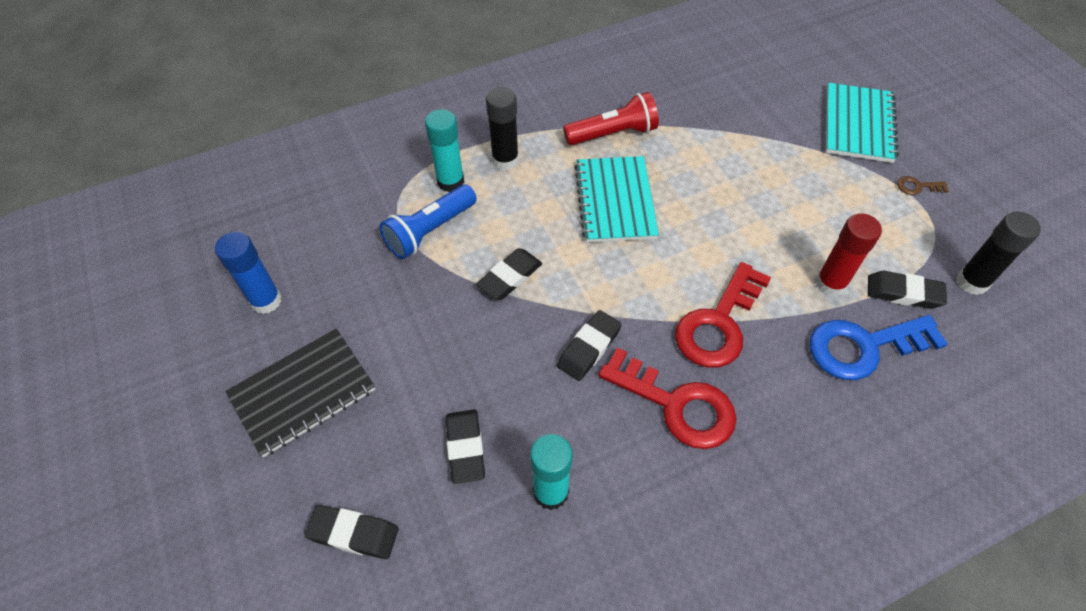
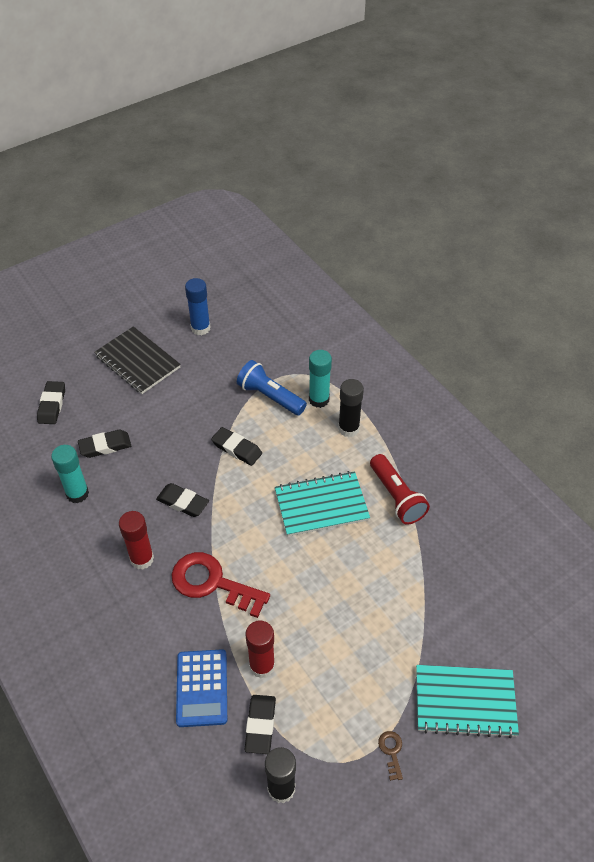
camera: 80 degrees right, 5 degrees down
red key [599,348,736,449] -> red glue stick [119,511,154,570]
blue key [810,315,948,380] -> blue calculator [176,649,227,727]

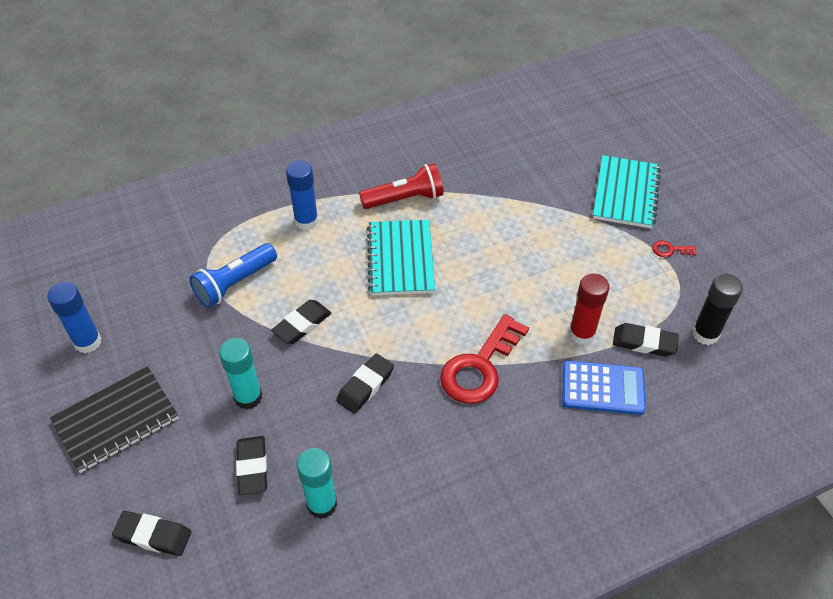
camera: 80 degrees left, 0 degrees up
red glue stick [119,511,154,570] -> none
turquoise glue stick [309,350,332,408] -> turquoise glue stick moved to [219,338,262,409]
black glue stick [338,379,364,437] -> blue glue stick [286,160,319,230]
brown key [378,731,403,781] -> red key [652,240,697,257]

